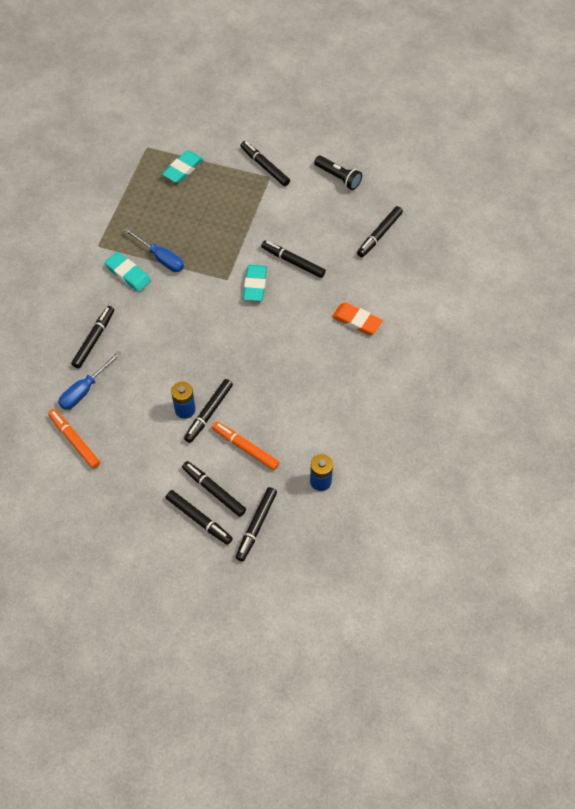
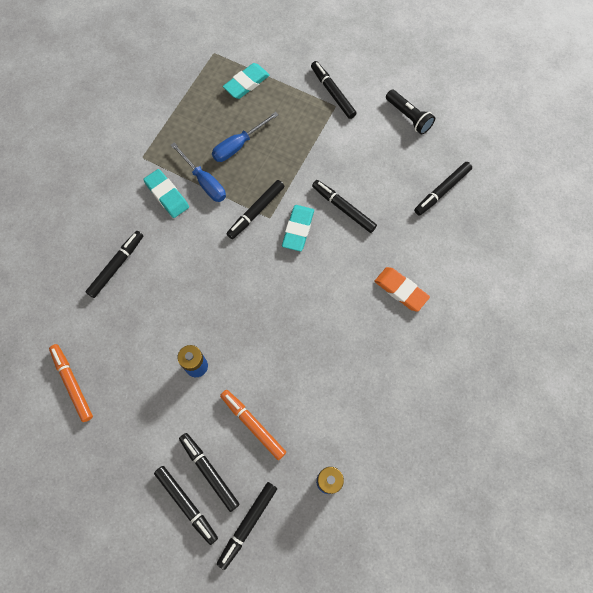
camera: 10 degrees right, 10 degrees up
blue screwdriver [58,351,121,410] -> blue screwdriver moved to [212,112,278,162]
black marker [184,379,233,443] -> black marker moved to [226,180,284,239]

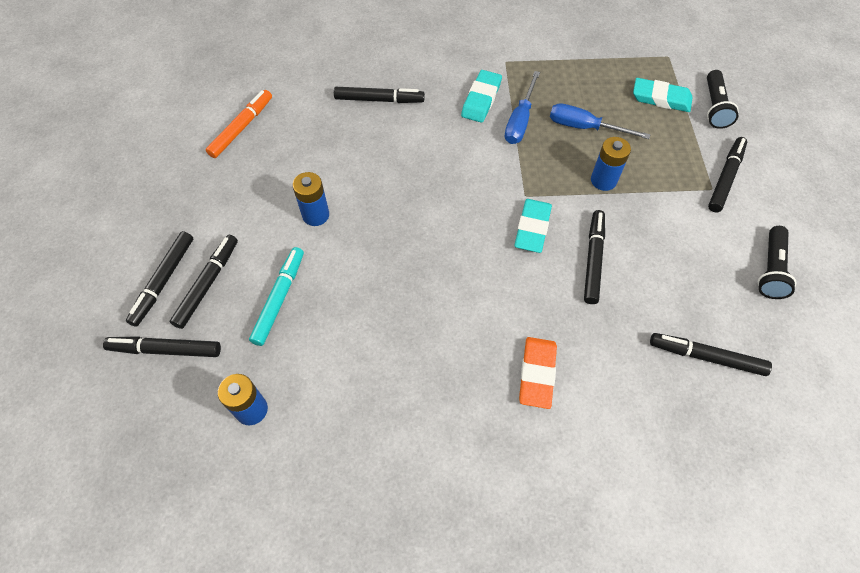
camera: 60 degrees right, 10 degrees down
orange marker [220,390,286,460] -> turquoise marker [249,247,304,346]
black marker [226,180,284,239] -> none
turquoise eraser [282,205,314,251] -> turquoise eraser turned 60 degrees counterclockwise [514,199,552,253]
none -> blue battery [591,137,631,191]
none -> black flashlight [707,70,739,129]

